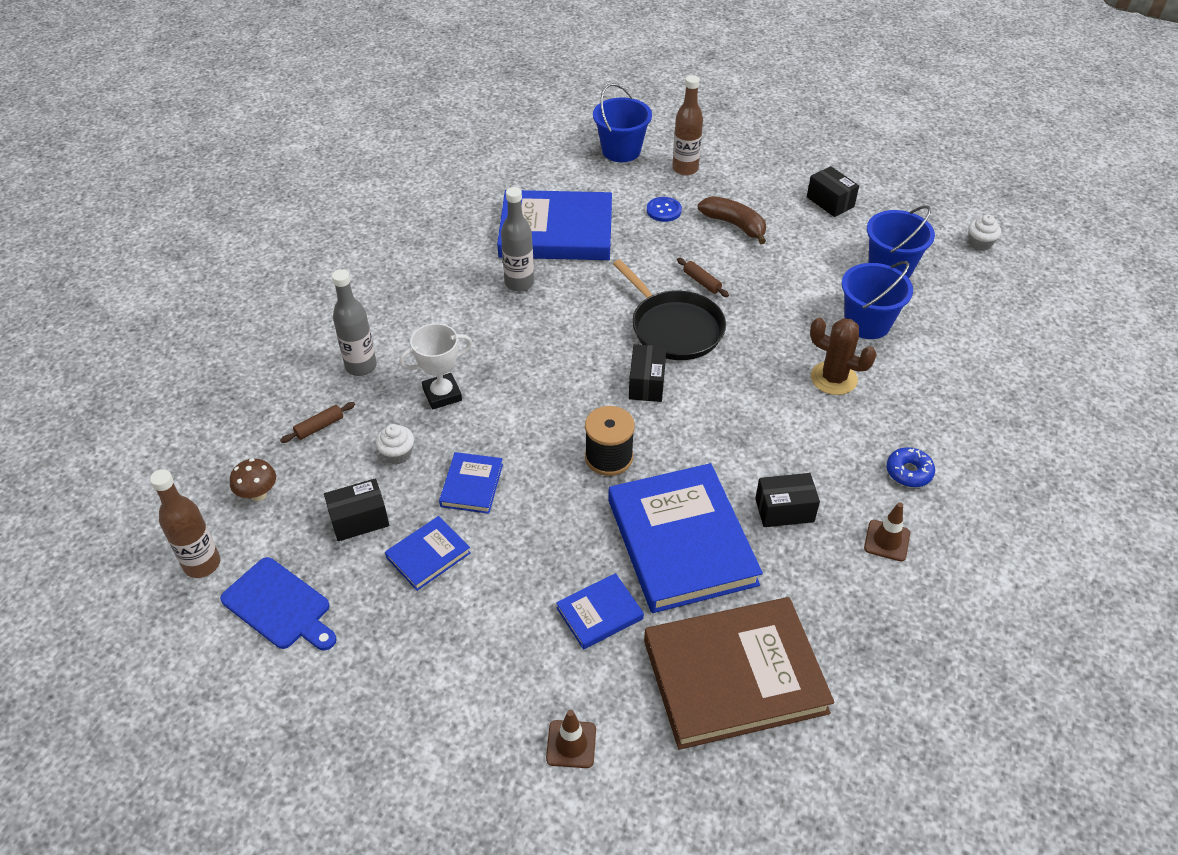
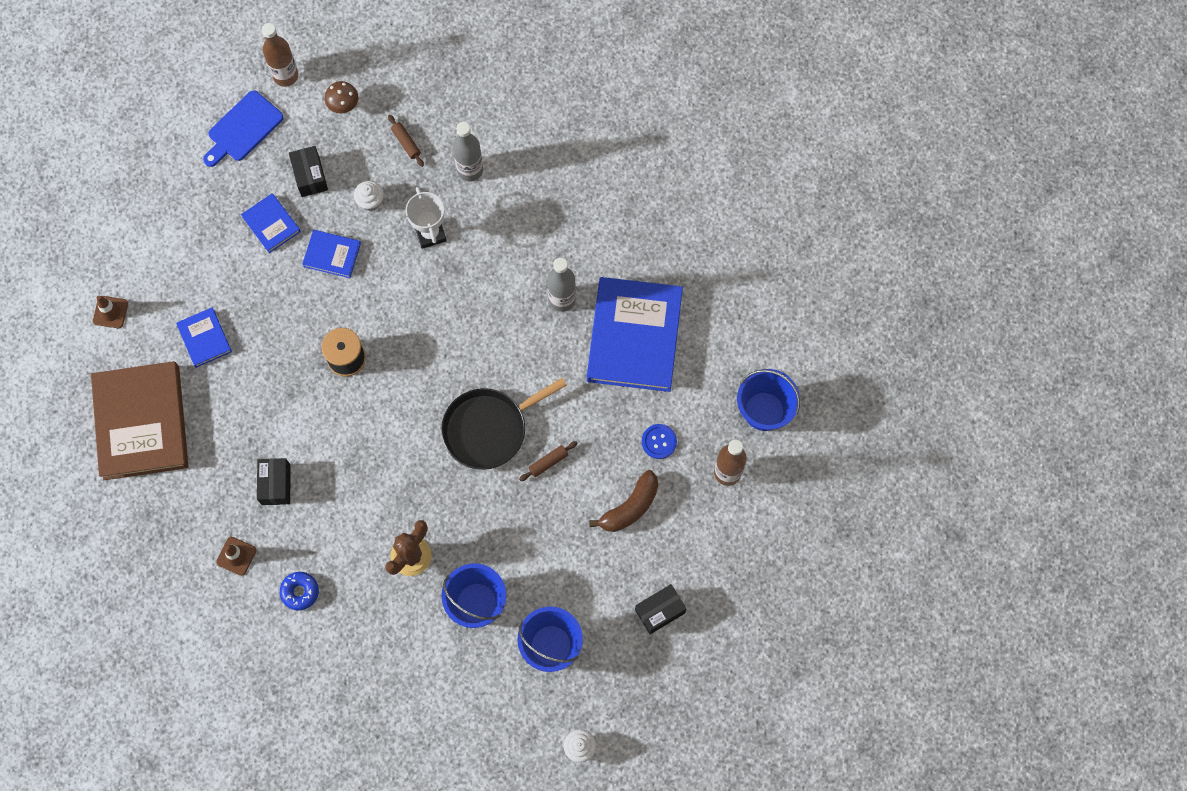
camera: 95 degrees right, 25 degrees up
blue book [608,463,763,613] -> none
black box [629,344,666,402] -> none

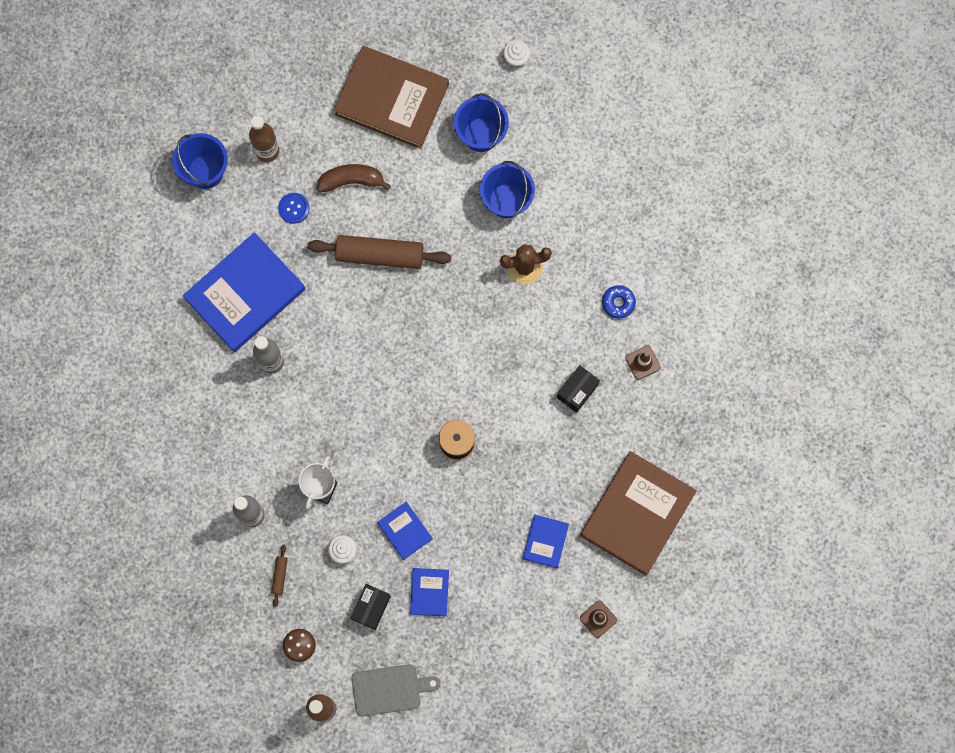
camera: 140 degrees left, 5 degrees up
blue cutting board [203,90,284,167] -> grey cutting board [352,664,441,716]
black pan [441,378,567,470] -> none
brown rolling pin [519,441,578,481] -> brown rolling pin [307,235,452,269], size x2.37
black box [635,584,686,634] -> brown book [334,46,449,149]

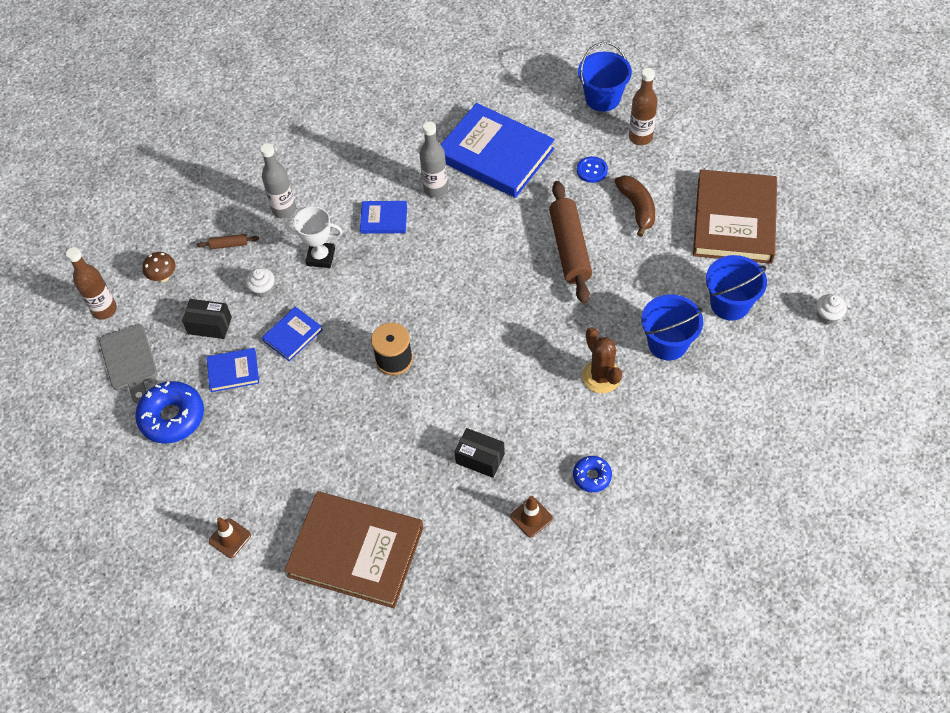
camera: 80 degrees right, 20 degrees down
blue book [523,514,569,568] -> blue book moved to [360,201,407,234]
none -> blue donut [135,381,204,444]

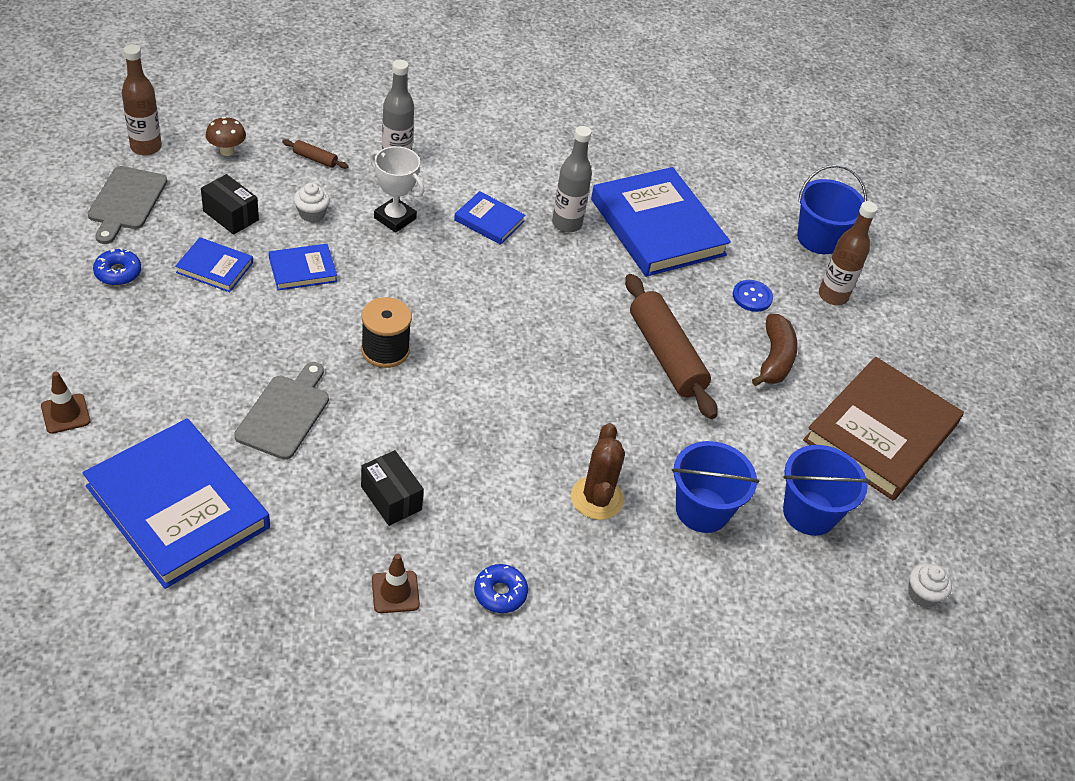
camera: 20 degrees right, 10 degrees down
blue donut [135,381,204,444] -> blue donut [93,248,141,286], size x0.55
brown book [284,491,424,608] -> blue book [83,418,270,589]
brown rolling pin [549,181,592,304] -> brown rolling pin turned 45 degrees counterclockwise [625,274,718,419]
none -> grey cutting board [234,362,329,460]

